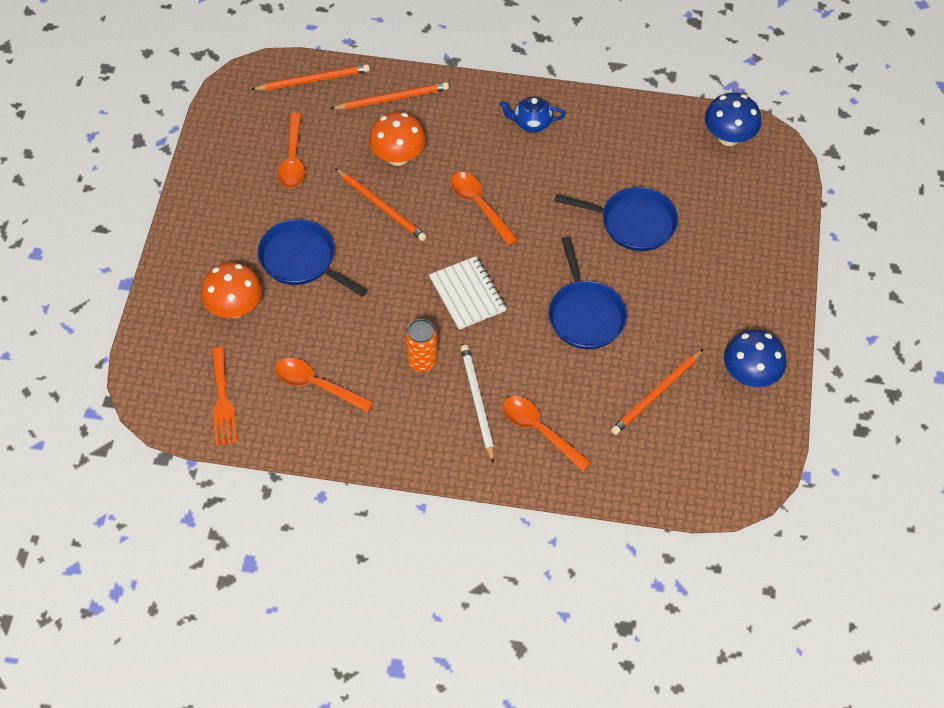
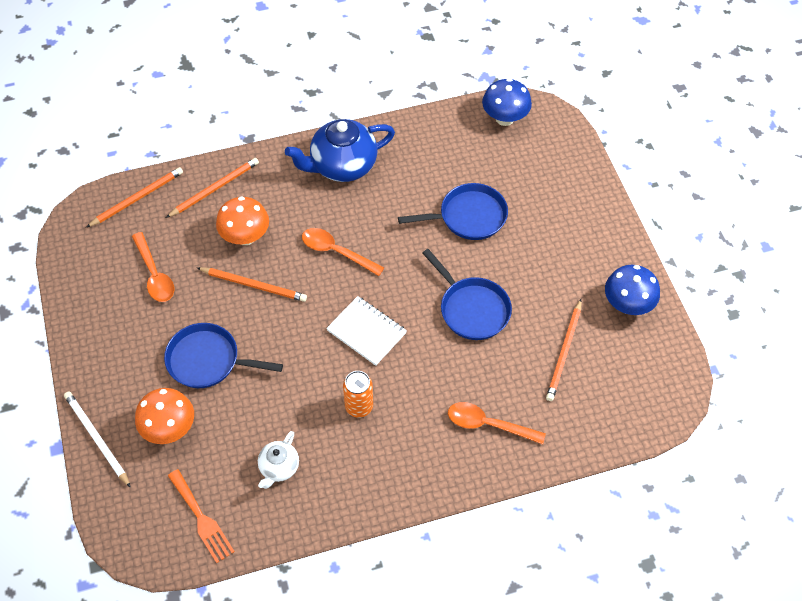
camera: 25 degrees left, 0 degrees up
orange spoon [275,358,374,413] -> white teapot [258,431,299,489]
white pencil [461,345,494,464] -> white pencil moved to [64,392,131,488]
blue teapot [499,97,565,133] -> blue teapot [285,119,395,182], size x1.92

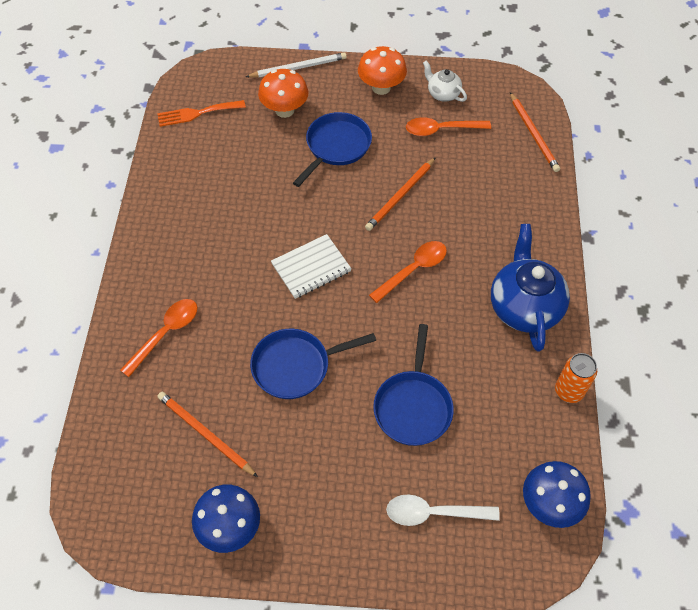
camera: 110 degrees right, 0 degrees up
orange pencil [166,158,259,218] -> none
orange mushroom [216,196,269,245] -> orange mushroom moved to [358,46,407,95]
white teapot [258,431,299,489] -> white teapot moved to [423,61,467,102]
orange can [343,371,373,418] -> orange can moved to [555,353,597,403]
none -> white spoon [386,494,500,526]

